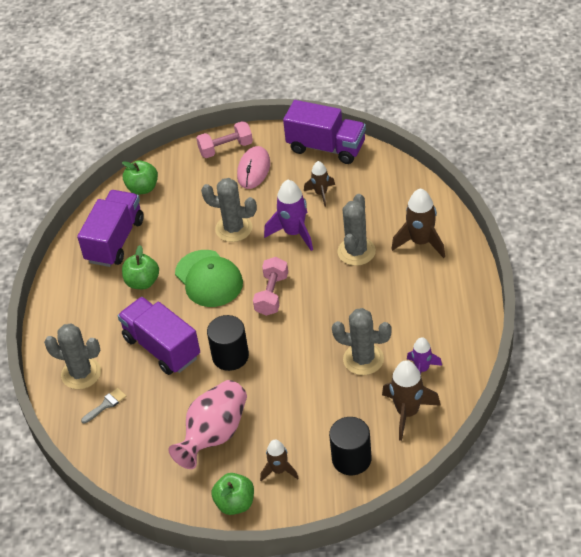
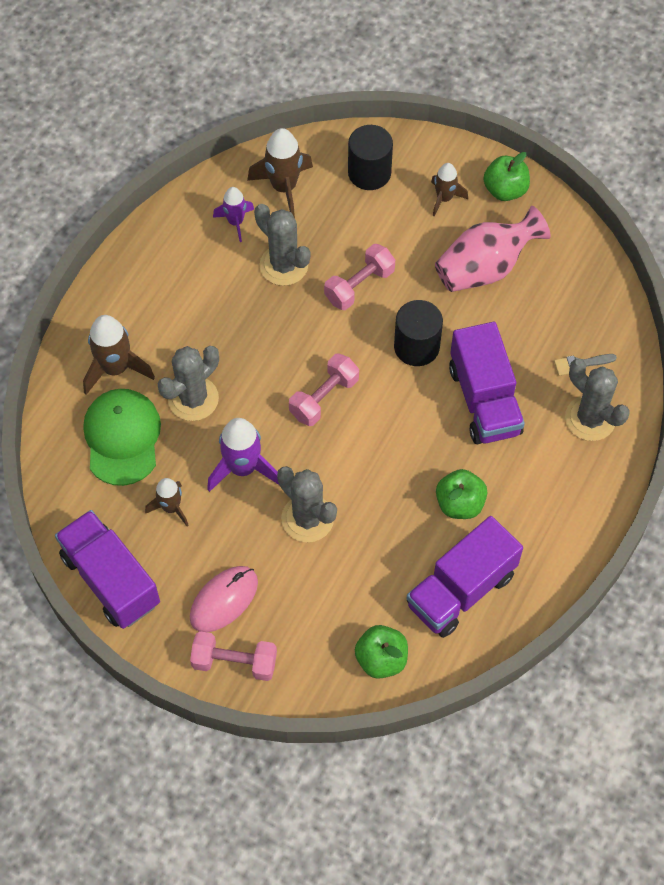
camera: 155 degrees left, 15 degrees up
green cap [175,250,243,307] -> green cap moved to [83,389,161,486]
none -> pink dumbbell [324,244,395,310]

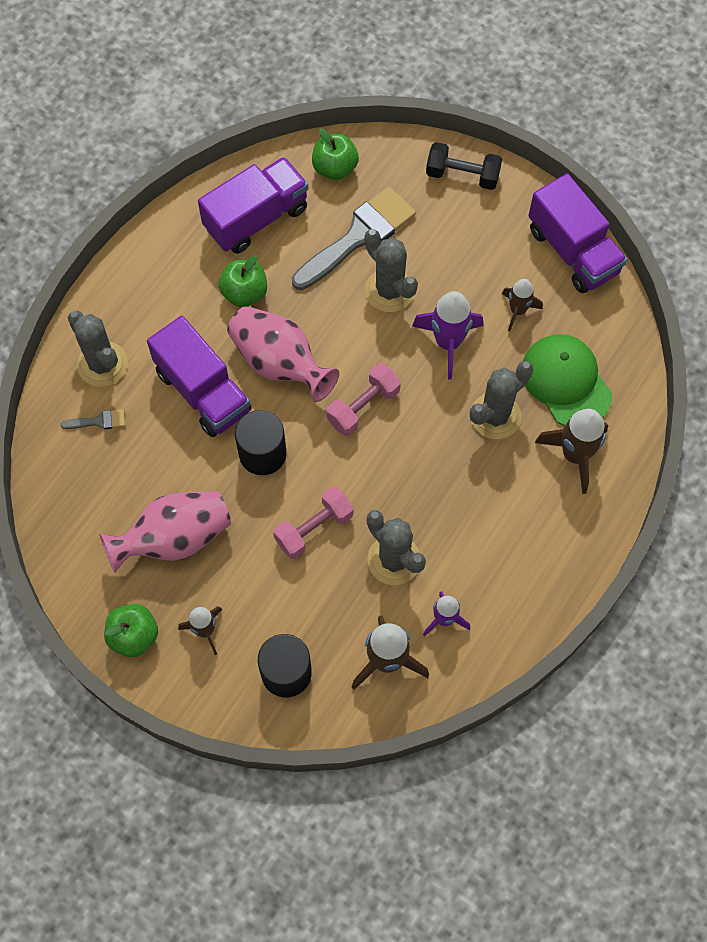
camera: 175 degrees left, 5 degrees up
green cap [83,389,161,486] -> green cap turned 150 degrees clockwise [523,334,612,426]
pink mouse [190,566,258,632] -> none
pink dumbbell [190,631,277,681] -> black dumbbell [426,142,502,190]
purple truck [449,322,525,444] -> purple truck turned 150 degrees clockwise [147,316,252,437]
none -> pink vase [227,306,339,402]
none -> grey brush [292,187,416,290]

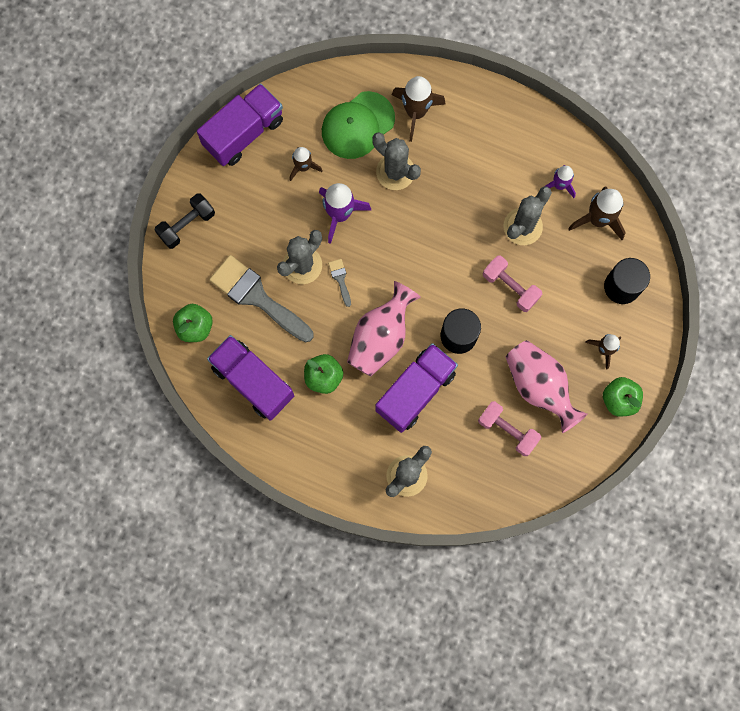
camera: 100 degrees left, 10 degrees up
grey brush [61,409,125,429] -> grey brush moved to [328,259,351,307]
pink dumbbell [326,364,401,436] -> pink dumbbell moved to [478,401,541,456]
black dumbbell [426,142,502,190] -> black dumbbell turned 45 degrees clockwise [155,193,215,249]

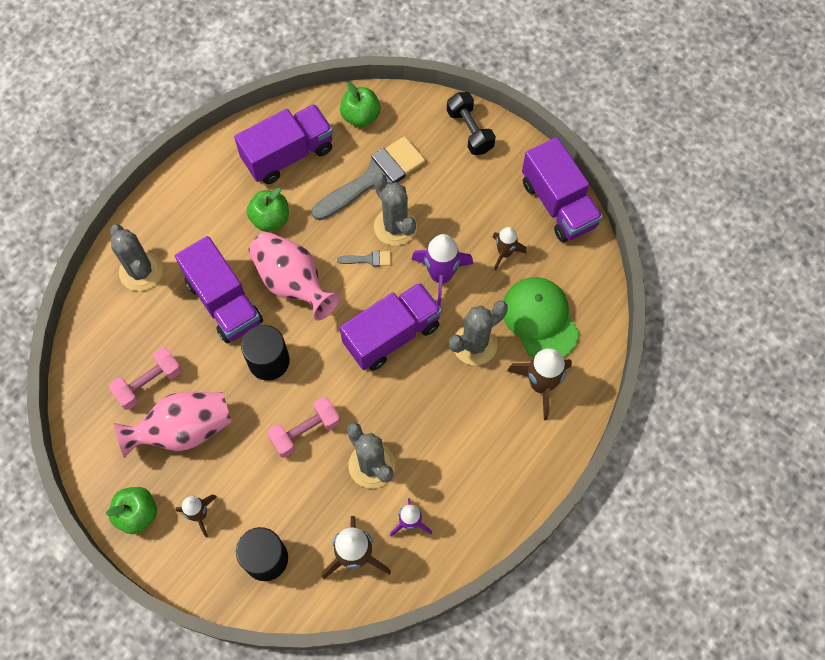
camera: 105 degrees right, 10 degrees down
none -> purple truck [340,282,442,371]

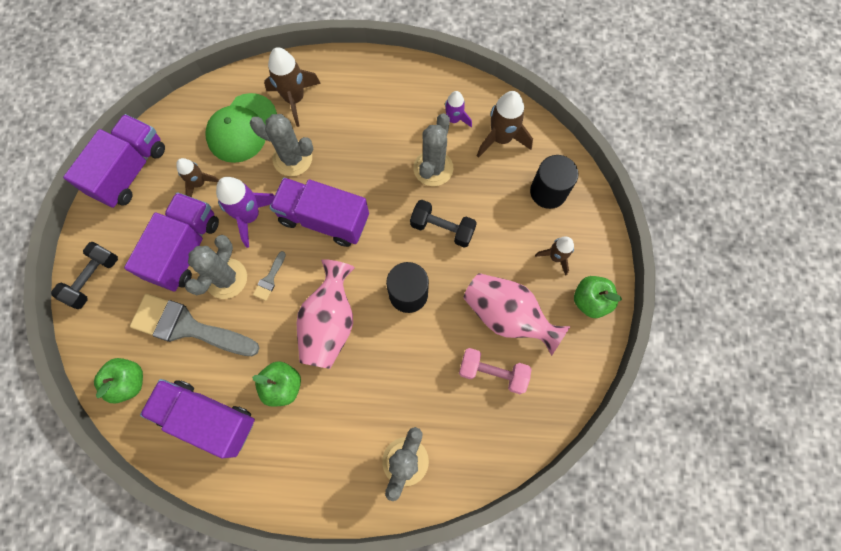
camera: 125 degrees left, 5 degrees up
purple truck [175,236,263,343] -> purple truck moved to [124,192,219,291]
pink dumbbell [267,397,340,458] -> black dumbbell [410,200,477,248]
grey brush [337,251,391,267] -> grey brush turned 120 degrees counterclockwise [253,251,286,301]

